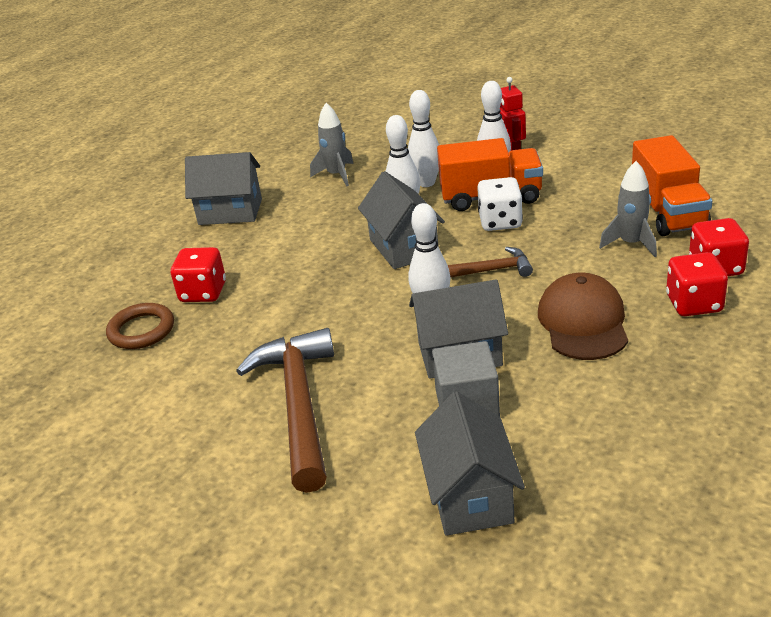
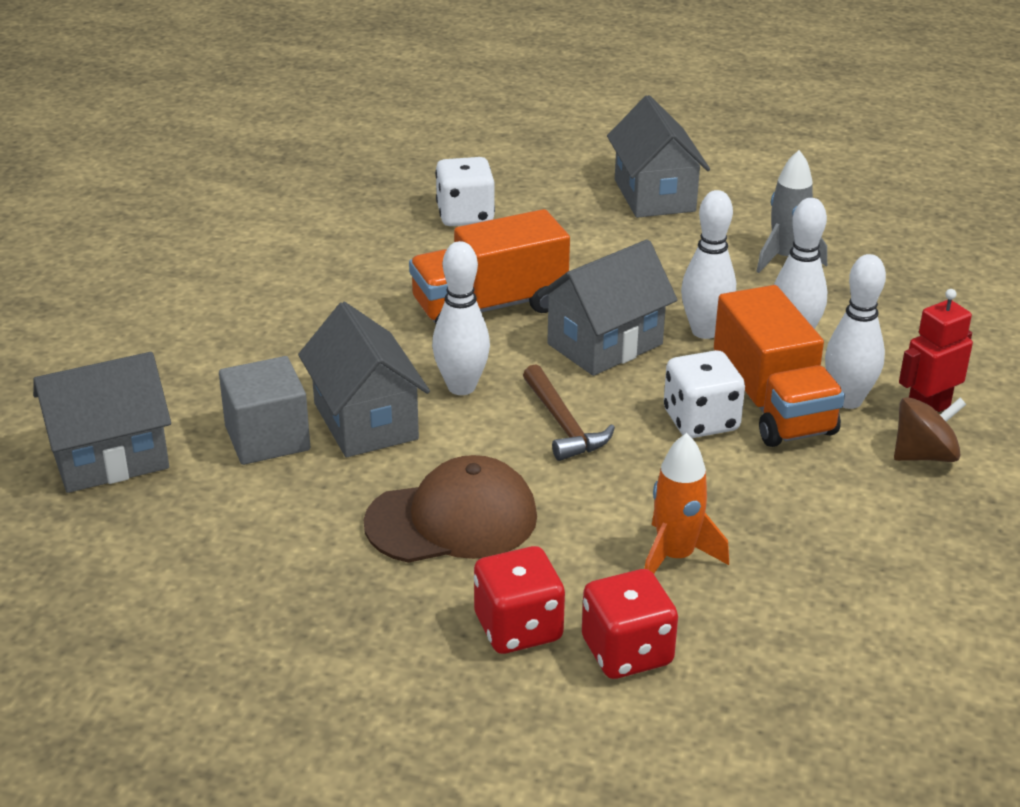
camera: 70 degrees right, 0 degrees up
brown ring [106,303,174,349] -> none
red dice [171,247,226,302] -> white dice [435,157,495,226]
brown hammer [236,328,334,493] -> none
grey rocket [599,161,657,257] -> orange rocket [644,433,729,574]
orange truck [632,135,712,236] -> orange truck moved to [409,209,570,323]
none -> brown spinning top [894,397,967,462]

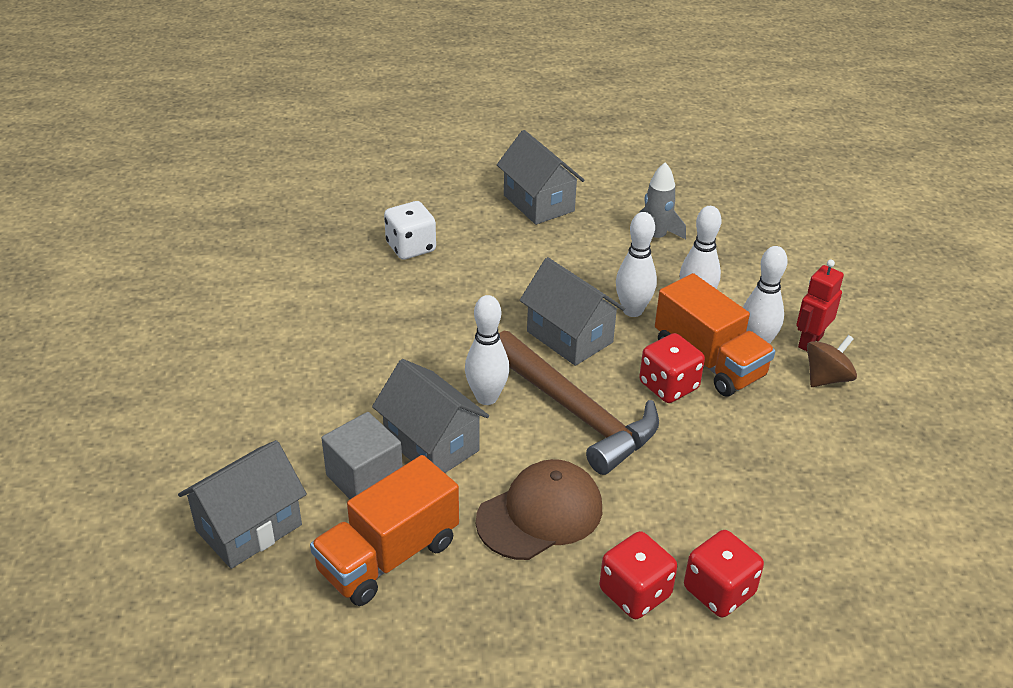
camera: 20 degrees left, 5 degrees up
orange truck [409,209,570,323] -> orange truck moved to [310,455,459,606]
brown hammer [523,364,615,461] -> brown hammer [499,331,659,475], size x1.90
grey house [538,239,678,376] -> grey house turned 75 degrees counterclockwise [520,257,625,366]
orange rocket [644,433,729,574] -> none
white dice [664,350,745,438] -> red dice [639,333,705,403]

